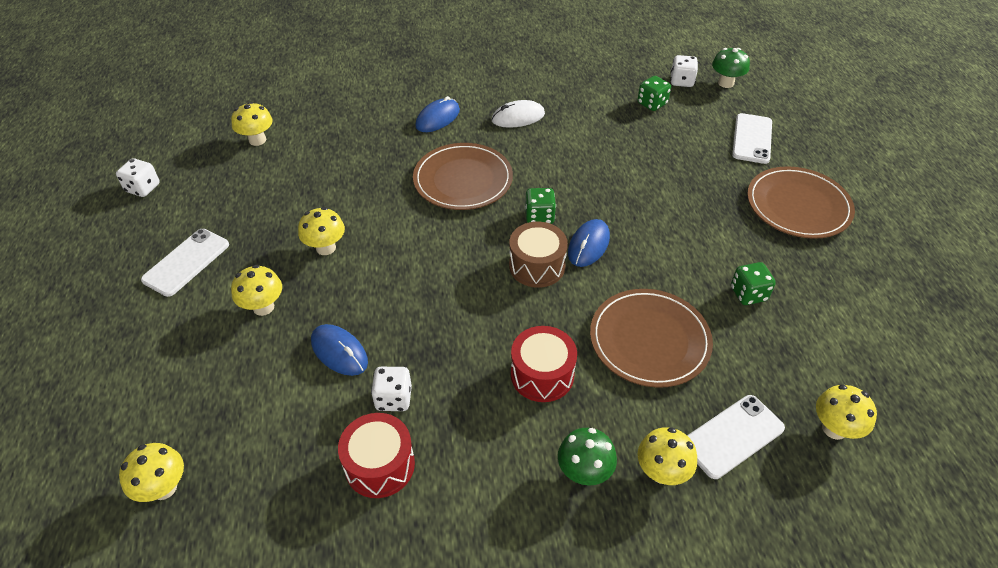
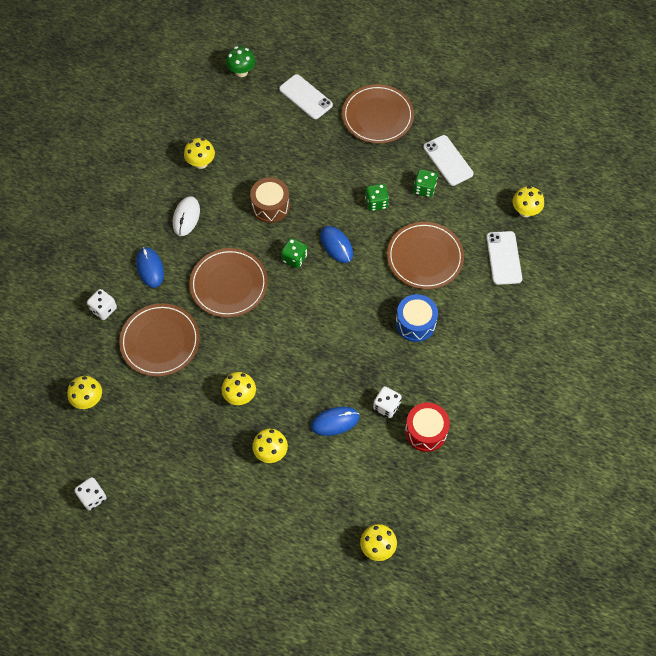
camera: 60 degrees left, 15 degrees up
white phone [141,229,229,297] -> white phone moved to [423,135,474,186]
brown drum [509,222,568,288] -> brown drum moved to [250,177,290,223]
red drum [511,326,577,402] -> blue drum [396,294,438,342]
green mushroom [558,428,617,486] -> none
green dice [637,76,671,111] -> green dice moved to [365,184,389,211]
yellow mushroom [637,427,697,485] -> yellow mushroom moved to [184,138,215,169]
white dice [670,55,698,87] -> white dice moved to [87,289,117,320]
none -> brown plate [119,304,200,377]

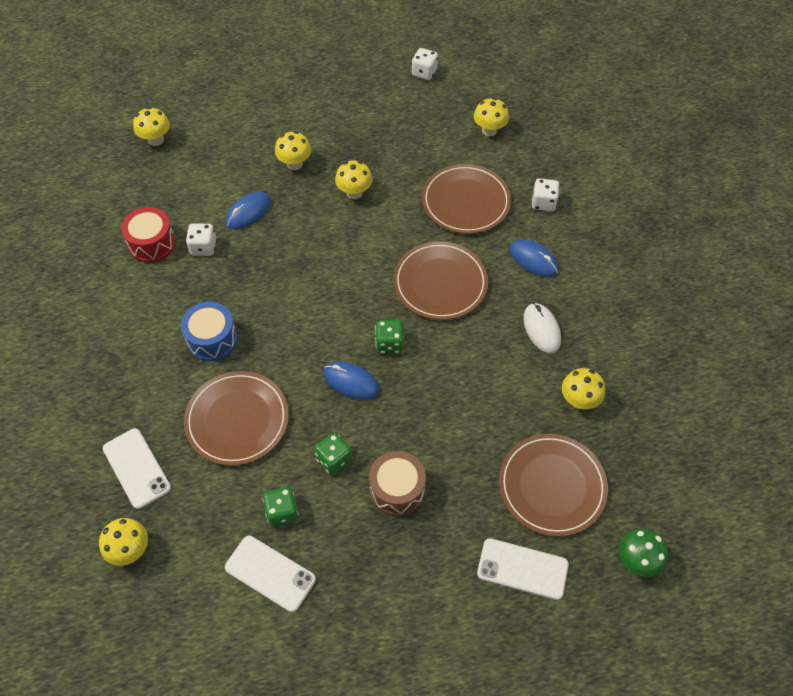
camera: 150 degrees right, 5 degrees down
brown drum [250,177,290,223] -> brown drum moved to [369,451,426,516]
brown plate [342,84,414,144] -> brown plate moved to [499,434,608,537]

